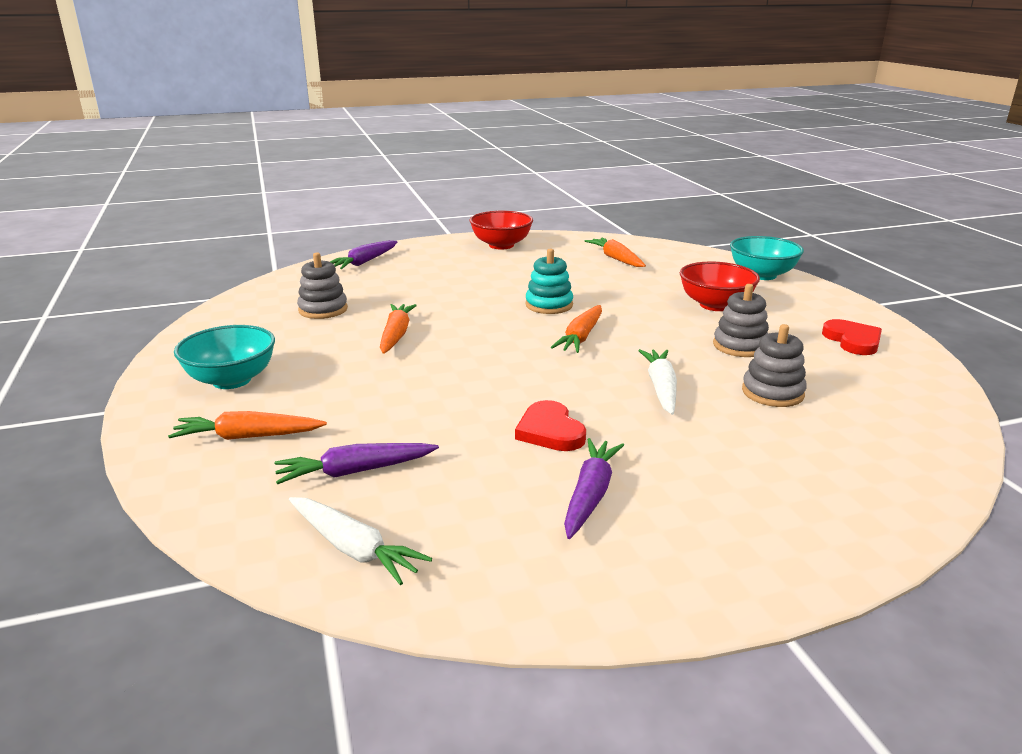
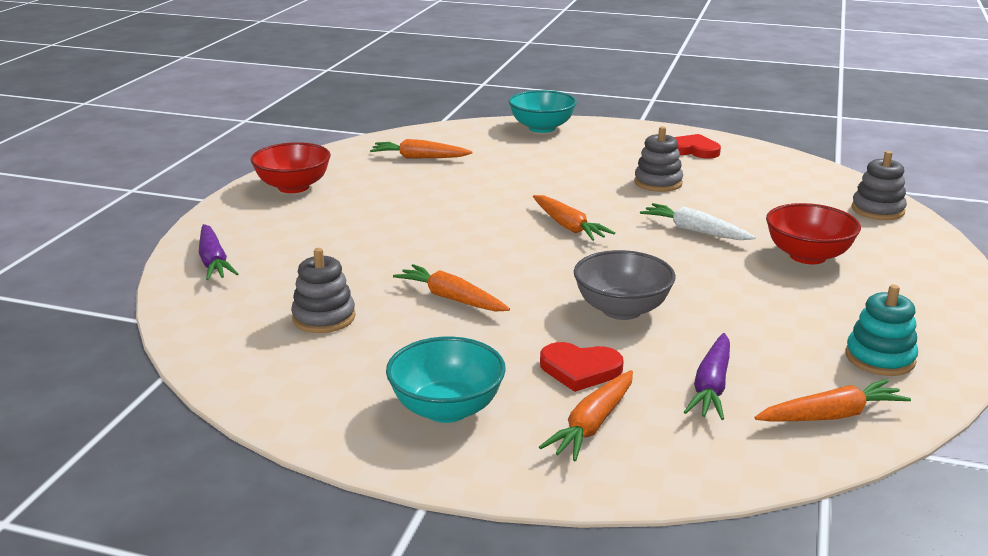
camera: 55 degrees left, 0 degrees up
white carrot [289,497,432,585] -> orange carrot [754,379,911,422]
red heart [515,400,586,451] -> red heart moved to [540,342,624,392]
turquoise stacking toy [525,249,573,314] -> turquoise stacking toy moved to [845,284,918,376]
purple carrot [564,438,624,539] -> none
red bowl [680,261,760,311] -> red bowl moved to [766,203,861,264]
grey stacking toy [742,324,807,407] -> grey stacking toy moved to [851,151,907,220]
none -> grey bowl [574,250,676,320]

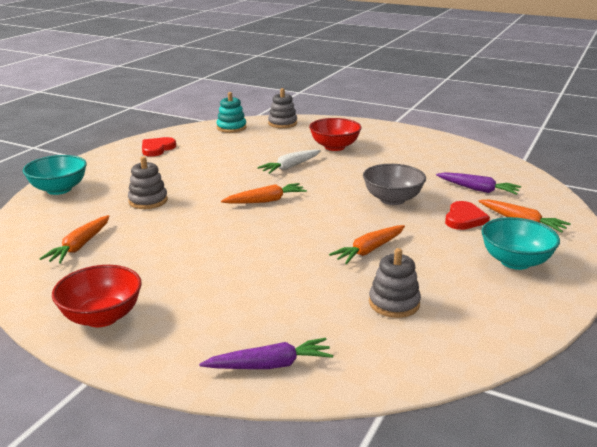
camera: 80 degrees left, 0 degrees up
grey stacking toy [634,126,683,192] -> grey stacking toy moved to [128,156,168,209]
orange carrot [754,379,911,422] -> none
turquoise stacking toy [845,284,918,376] -> turquoise stacking toy moved to [217,92,246,133]

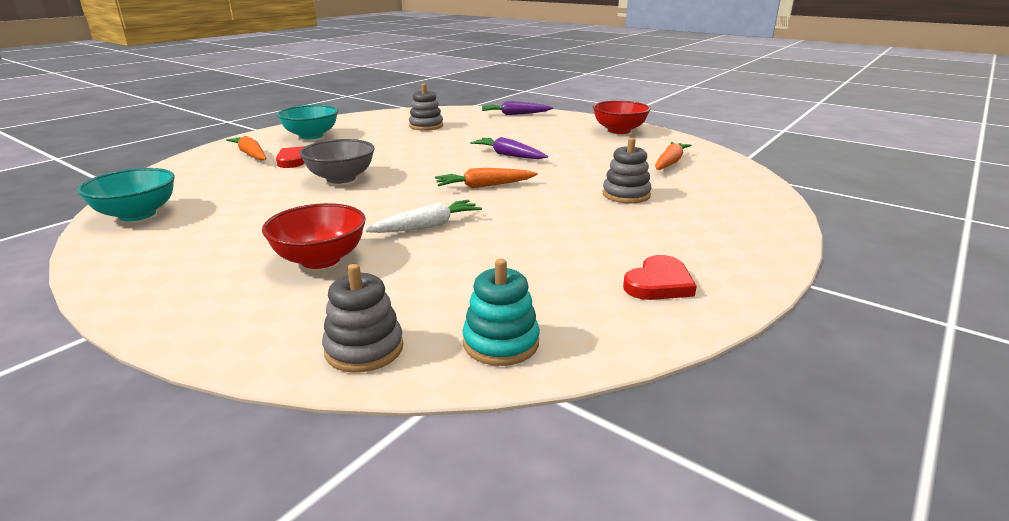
camera: 170 degrees left, 0 degrees up
turquoise bowl [23,155,87,195] -> turquoise bowl moved to [77,168,175,221]
orange carrot [329,225,405,264] -> none
purple carrot [436,172,521,195] -> purple carrot moved to [470,137,548,159]

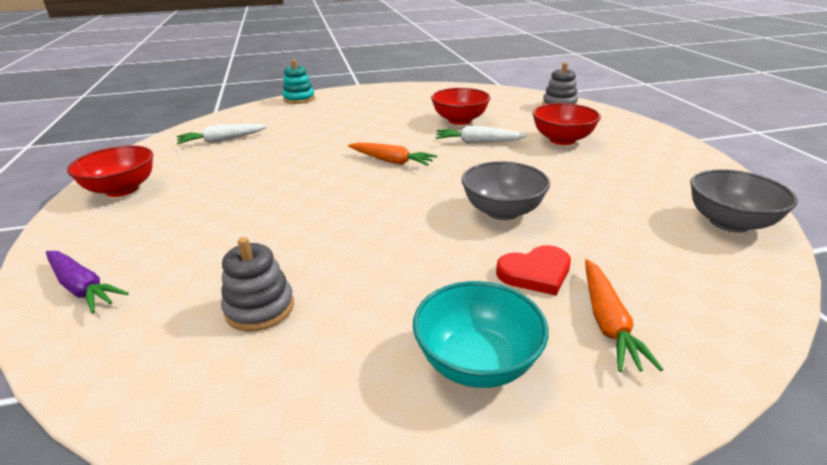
camera: 140 degrees left, 5 degrees up
turquoise bowl [77,168,175,221] -> grey bowl [690,169,798,233]
turquoise stacking toy [462,259,540,366] -> turquoise stacking toy moved to [282,59,315,104]
purple carrot [470,137,548,159] -> none
grey stacking toy [603,138,651,203] -> none
red heart [623,255,697,300] -> none
orange carrot [655,142,692,170] -> white carrot [177,124,267,144]
none -> red bowl [431,88,490,125]

